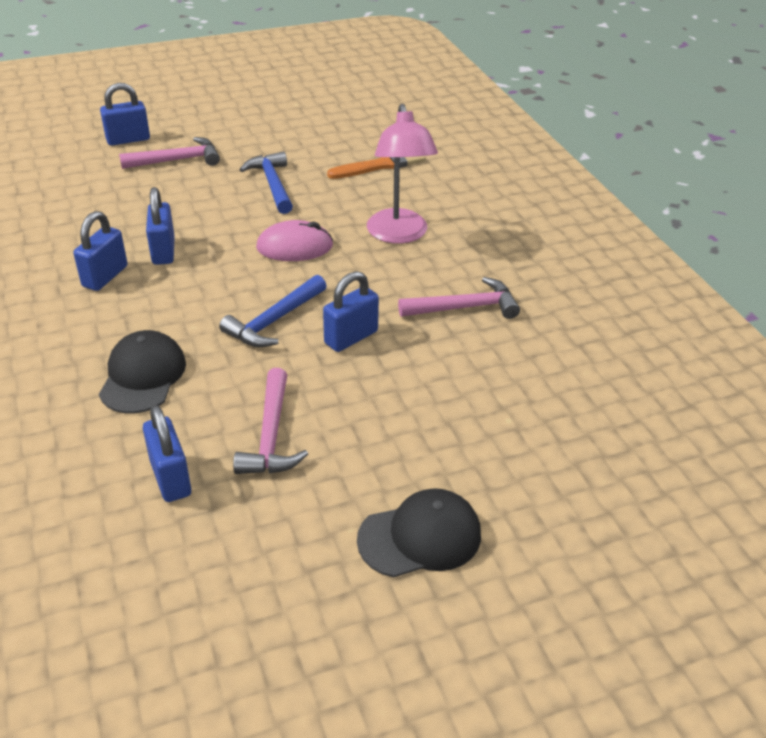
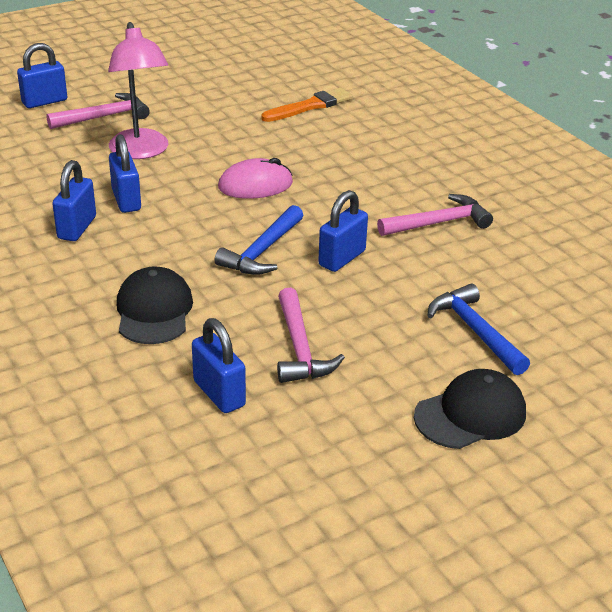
camera: 10 degrees left, 5 degrees down
blue hammer [239,151,293,214] -> blue hammer moved to [427,284,530,375]
pink lamp [367,104,438,244] -> pink lamp moved to [108,22,169,159]

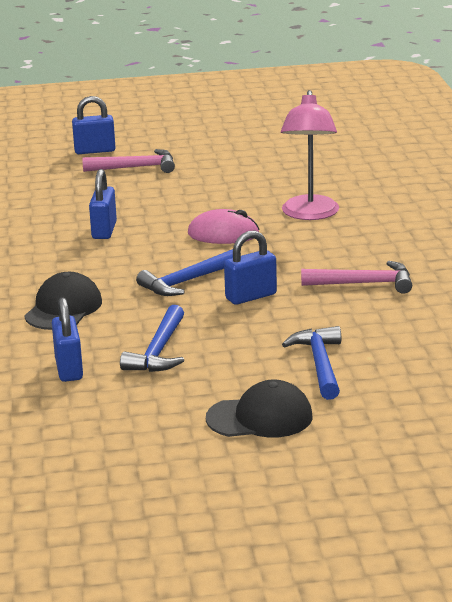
camera: 25 degrees right, 10 degrees down
blue padlock [52,160,96,241] -> none
pink lamp [108,22,169,159] -> pink lamp moved to [281,90,339,220]
orange brush [261,88,353,122] -> none
pink hammer [277,288,345,383] -> blue hammer [120,305,184,372]

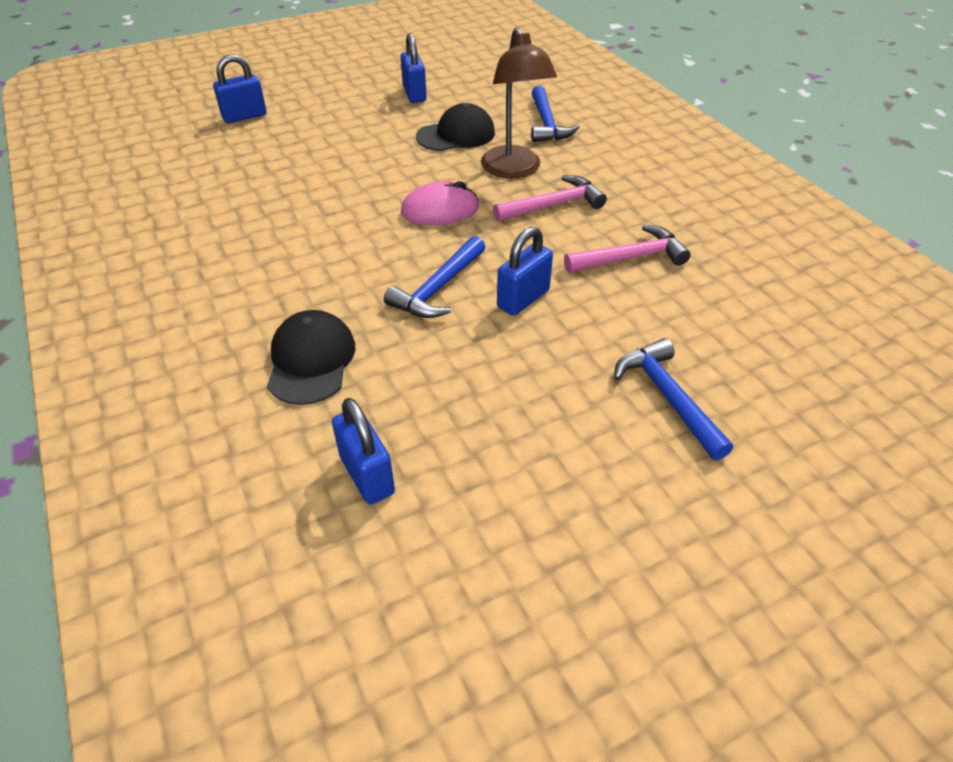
camera: 20 degrees left, 20 degrees up
pink hammer [82,149,175,173] -> pink hammer moved to [493,175,607,222]
blue padlock [89,169,117,239] -> blue padlock moved to [400,33,427,103]
blue hammer [120,305,184,372] -> blue hammer moved to [531,86,579,142]
black cap [206,379,312,438] -> black cap moved to [416,103,495,151]
pink lamp [281,90,339,220] -> brown lamp [481,27,557,178]

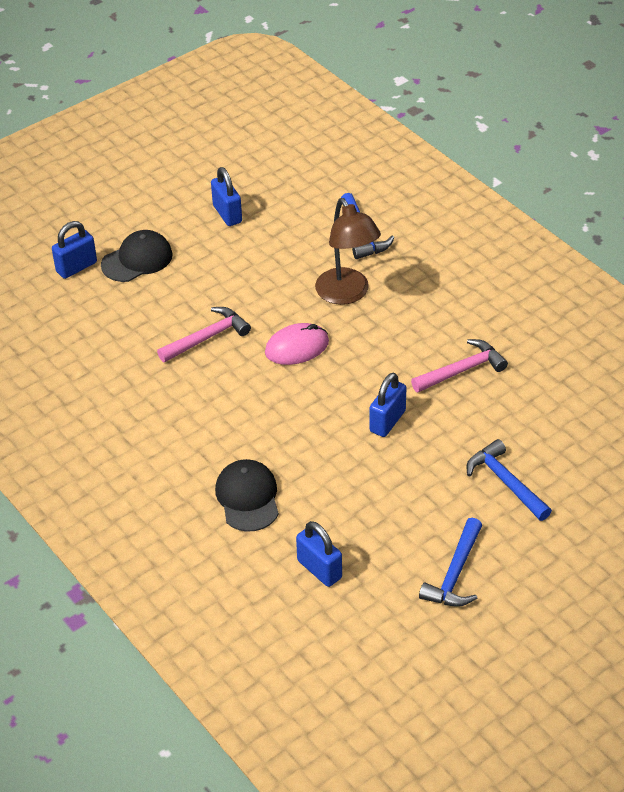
camera: 10 degrees left, 0 degrees up
blue hammer [384,236,486,318] -> blue hammer moved to [419,518,482,607]
black cap [416,103,495,151] -> black cap moved to [101,230,173,282]
pink hammer [493,175,607,222] -> pink hammer moved to [157,307,251,362]

